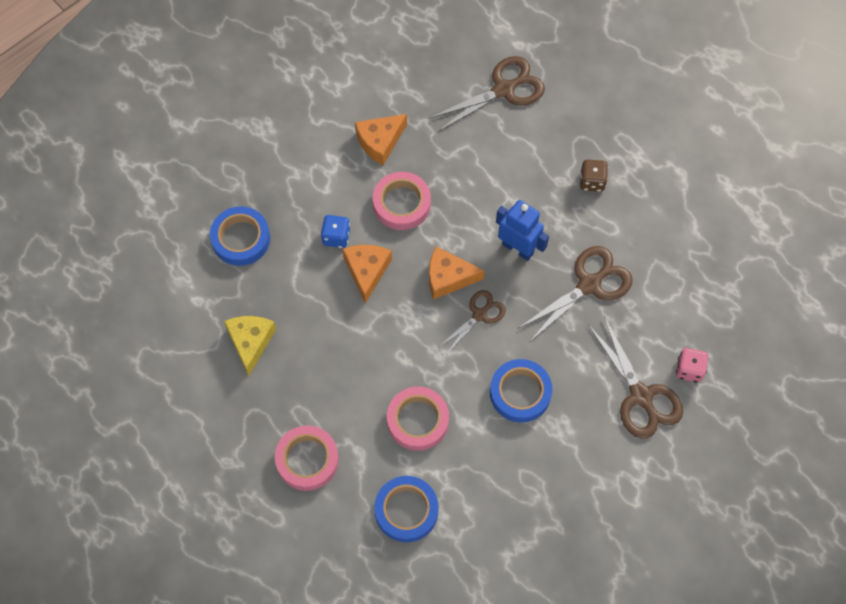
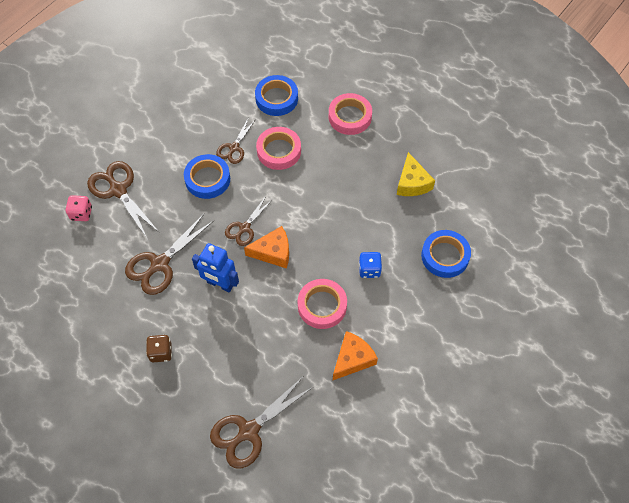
camera: 170 degrees right, 5 degrees down
orange cheese [342,245,392,303] -> none
none -> brown scissors [216,117,256,164]

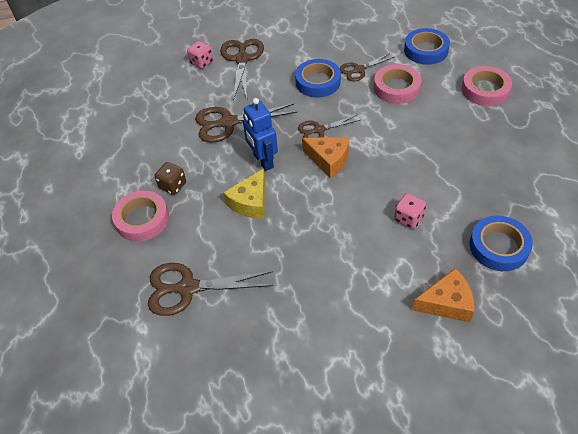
camera: 40 degrees right, 10 degrees down
pink tape [298,279,347,329] -> pink tape moved to [112,191,169,242]
orange cheese [333,331,378,380] -> orange cheese moved to [412,268,474,322]
blue dice [359,252,382,278] -> pink dice [394,193,426,229]
yellow cheese [397,152,435,196] -> yellow cheese moved to [223,168,265,219]

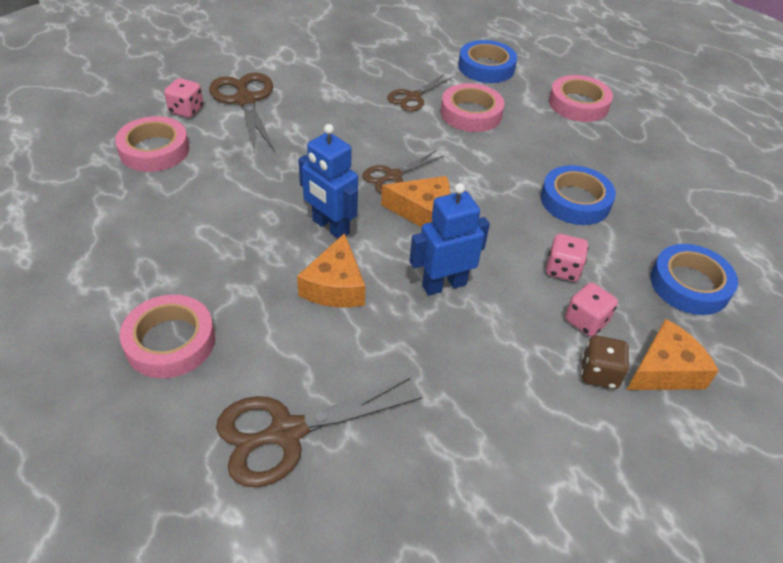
camera: 25 degrees left, 5 degrees down
brown dice [155,162,186,195] -> brown dice moved to [581,335,629,389]
brown scissors [195,103,297,143] -> none
yellow cheese [223,168,265,219] -> orange cheese [297,233,365,307]
blue tape [295,59,341,97] -> blue tape moved to [541,165,616,225]
none -> pink tape [115,116,189,172]
none -> blue robot [410,183,490,296]
none -> pink dice [565,283,618,336]

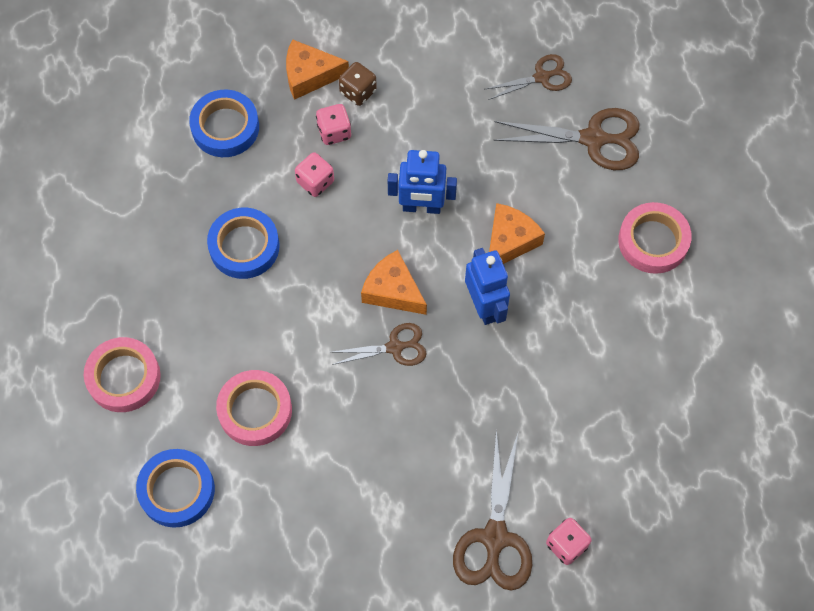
camera: 150 degrees left, 20 degrees up
pink tape [115,116,189,172] -> none
brown scissors [387,74,452,112] -> brown scissors moved to [486,54,572,100]

